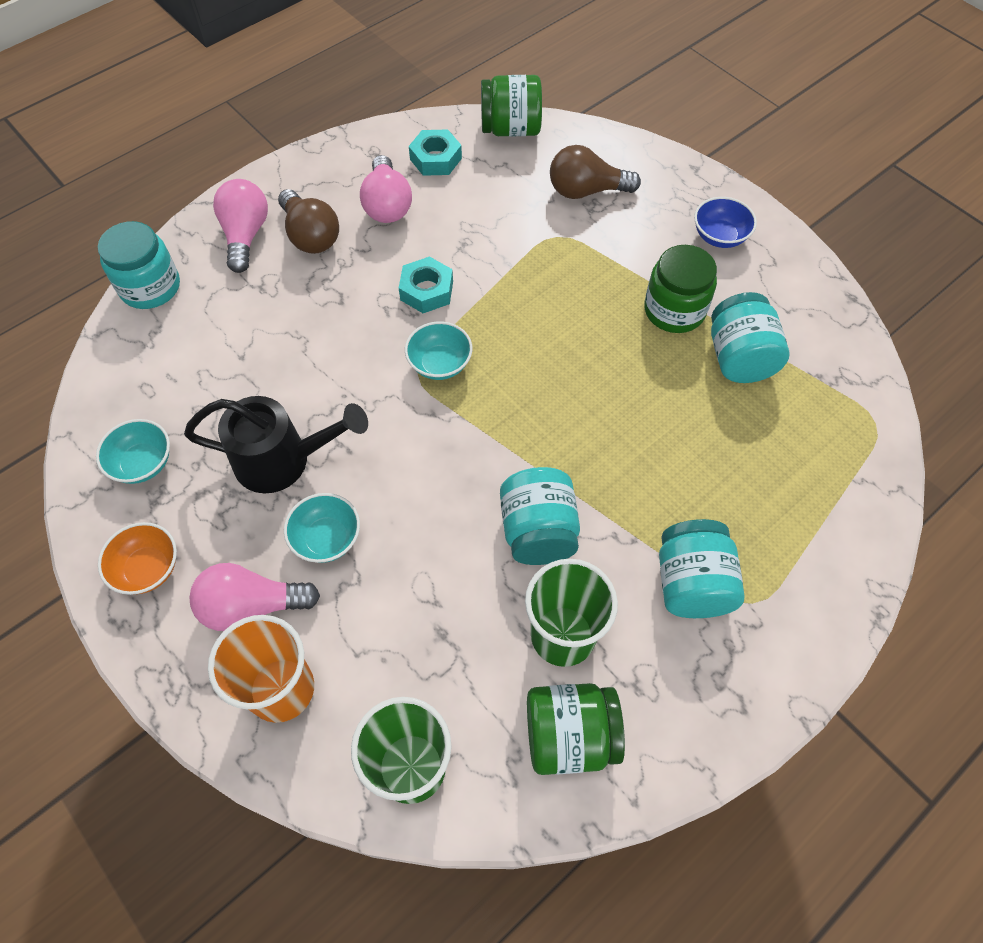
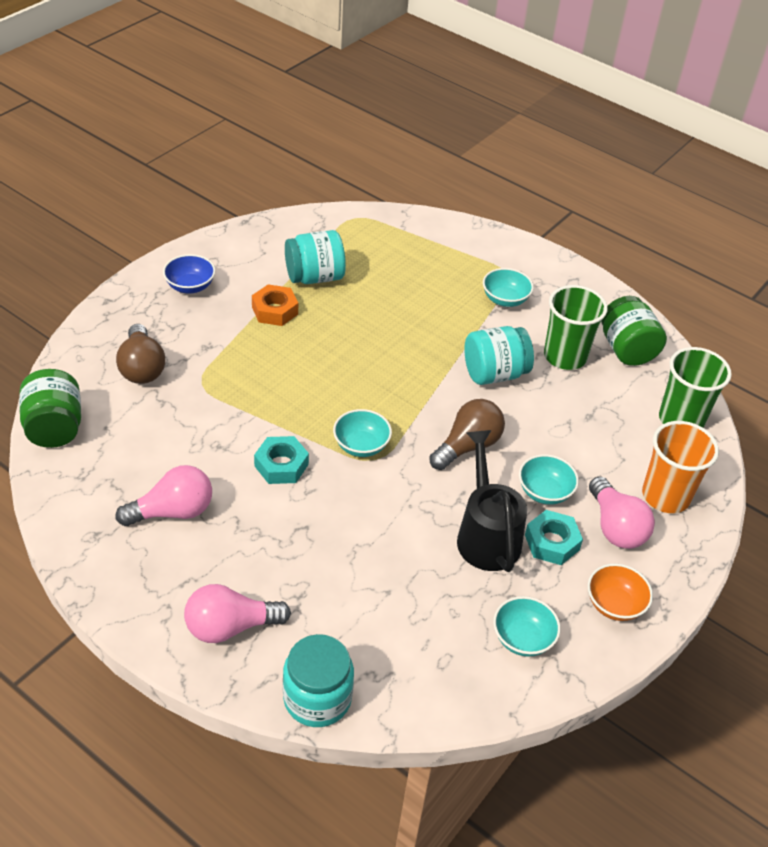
camera: 105 degrees left, 15 degrees down
brown light bulb [278,189,339,254] -> brown light bulb moved to [429,399,505,470]
turquoise nut [409,129,462,176] -> turquoise nut moved to [525,510,583,565]
green jar [644,245,717,333] -> orange nut [252,284,298,326]
turquoise jar [659,519,745,618] -> turquoise bowl [483,268,534,307]

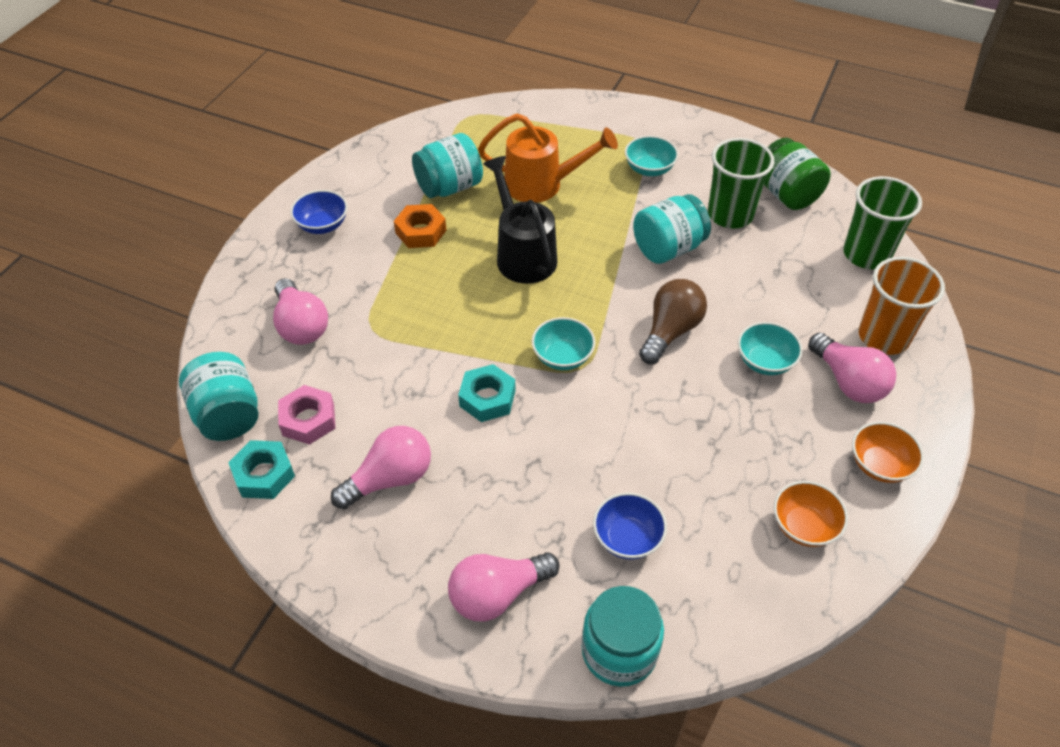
camera: 10 degrees left, 5 degrees up
green jar [19,369,81,448] -> turquoise jar [179,352,259,441]
brown light bulb [116,324,165,384] -> pink light bulb [273,278,328,345]
black watering can [457,430,527,572] -> black watering can moved to [483,156,557,284]
turquoise bowl [493,596,561,656] -> orange bowl [774,481,848,547]
turquoise nut [525,510,583,565] -> turquoise nut moved to [228,440,295,499]
none -> pink nut [278,385,335,445]
none -> orange watering can [478,114,618,203]
none -> blue bowl [593,492,667,560]

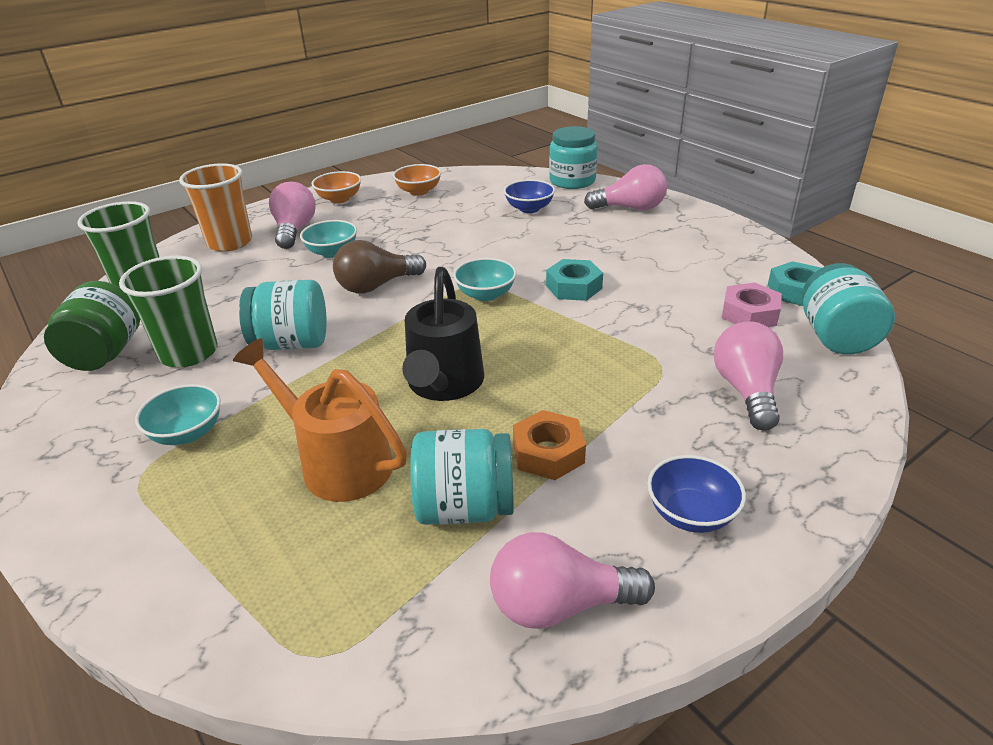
camera: 150 degrees left, 15 degrees down
pink light bulb [331,426,431,509] -> pink light bulb moved to [490,532,655,629]

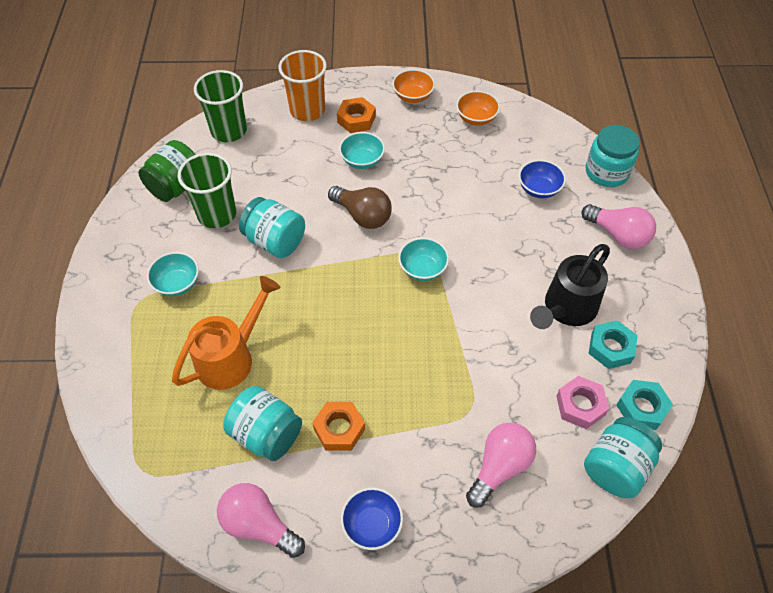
camera: 35 degrees right, 20 degrees up
orange watering can [233,338,407,502] -> orange watering can turned 60 degrees clockwise [172,276,280,390]
pink light bulb [269,182,316,249] -> orange nut [337,97,376,133]
brown light bulb [333,240,426,294] -> brown light bulb turned 150 degrees counterclockwise [328,186,392,229]
black watering can [402,267,484,401] -> black watering can moved to [530,244,610,329]
turquoise nut [546,259,603,301] -> turquoise nut moved to [588,320,638,369]

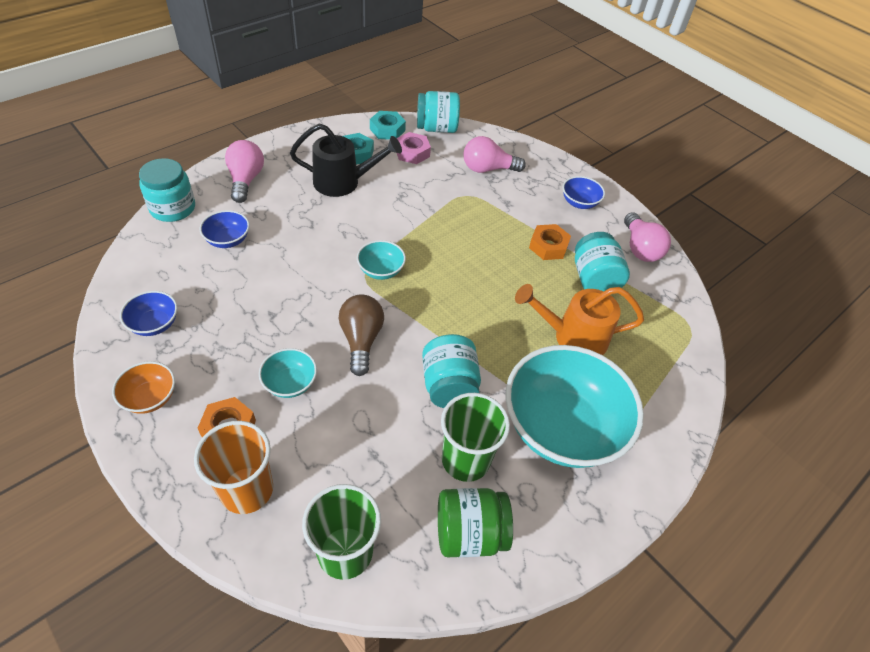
camera: 135 degrees left, 5 degrees down
turquoise bowl [147,252,199,296] -> turquoise bowl [506,345,644,468], size x2.31
orange bowl [456,91,500,126] -> blue bowl [120,291,177,336]

